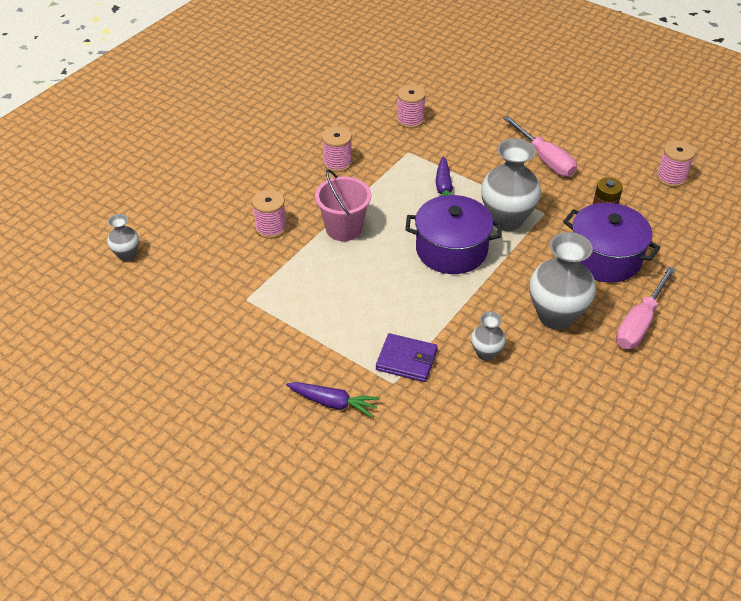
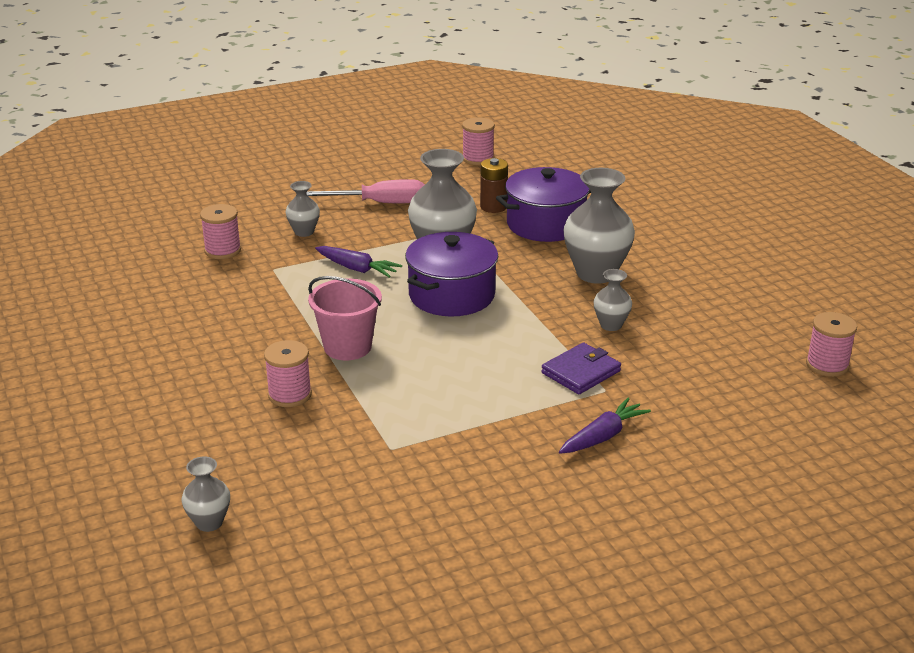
camera: 60 degrees left, 15 degrees down
pink spool [322,126,352,172] -> pink spool moved to [806,312,857,377]
pink screwdriver [616,267,676,349] -> none
none -> grey vase [286,181,320,237]

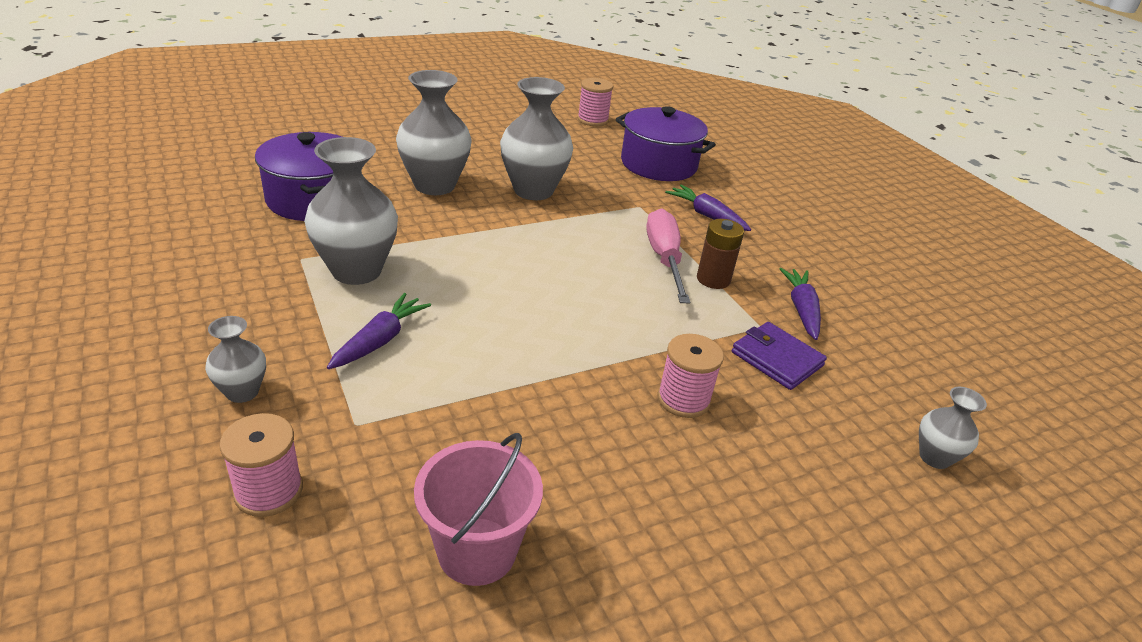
camera: 95 degrees left, 5 degrees up
pink screwdriver [306,179,425,203] -> pink screwdriver moved to [646,209,690,303]
pink bucket [308,276,382,360] -> pink bucket moved to [414,433,543,586]
purple pot [405,232,498,316] -> purple pot moved to [616,106,716,181]
pink spool [462,117,495,165] -> none
brown battery [480,158,508,213] -> brown battery moved to [697,219,744,289]
purple wallet [541,342,621,394] -> purple wallet moved to [732,322,827,390]
grey vase [594,269,632,331] -> grey vase [500,77,573,200], size x1.95
none -> purple carrot [780,268,821,340]

